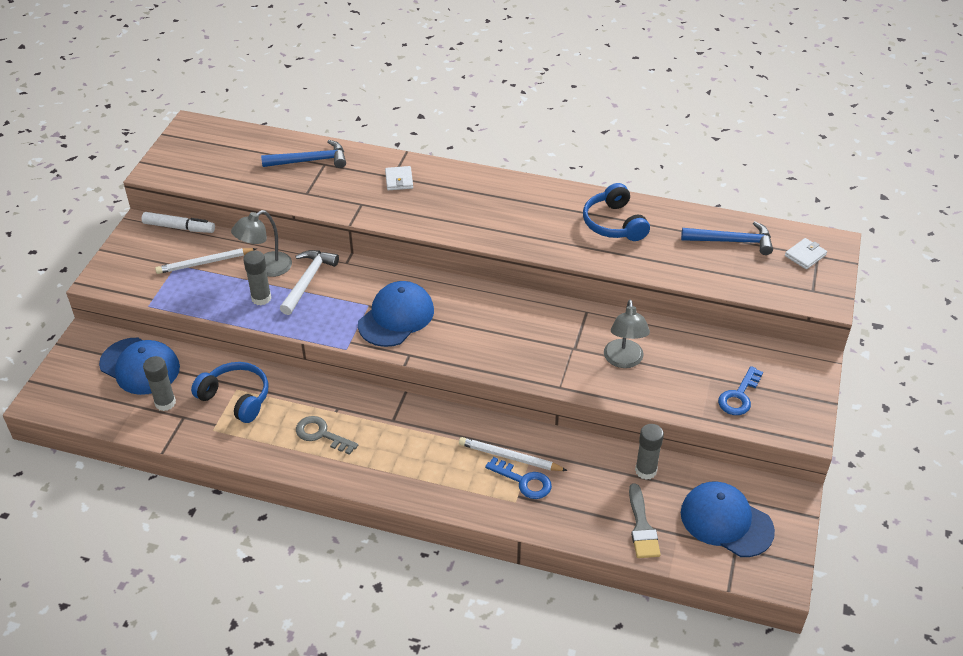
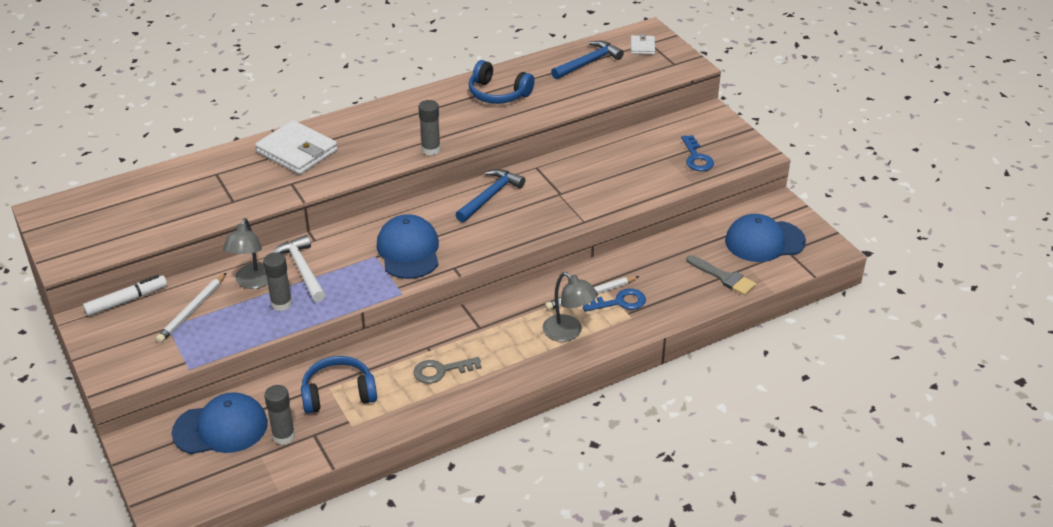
camera: 45 degrees left, 5 degrees down
blue hammer [261,140,346,168] -> blue hammer moved to [455,169,525,222]
white wallet [385,166,413,190] -> white wallet [255,120,338,175], size x2.03
grey lamp [604,300,650,368] -> grey lamp moved to [542,272,598,342]
grey glue stick [635,424,664,480] -> grey glue stick moved to [419,100,441,156]

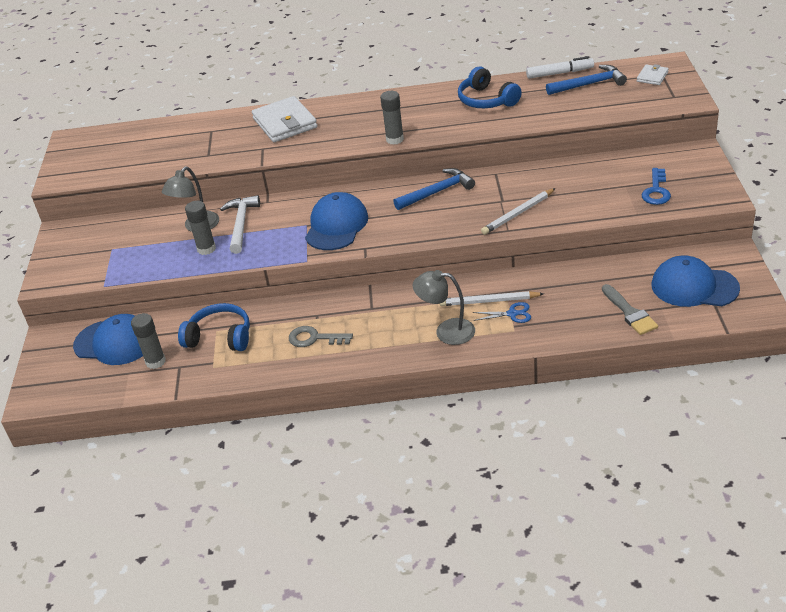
camera: 30 degrees right, 0 degrees up
white marker [83,275,167,316] -> white marker moved to [526,56,594,79]
white pencil [156,273,226,343] -> white pencil moved to [481,188,556,235]
grey lamp [542,272,598,342] -> grey lamp turned 120 degrees clockwise [413,270,475,345]
blue key [583,288,646,312] -> blue scissors [473,302,531,323]

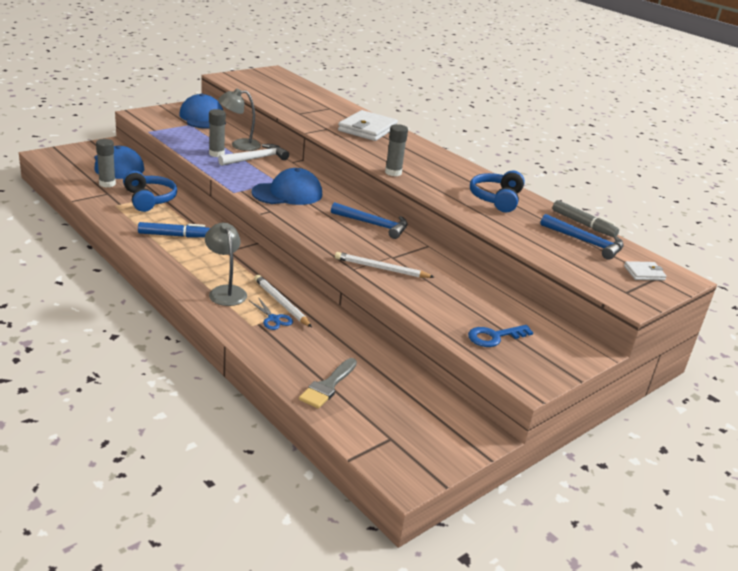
camera: 45 degrees right, 10 degrees down
grey key [289,326,353,347] -> blue marker [138,222,210,237]
white marker [526,56,594,79] -> grey marker [552,200,619,237]
blue cap [651,256,740,307] -> blue cap moved to [179,94,226,129]

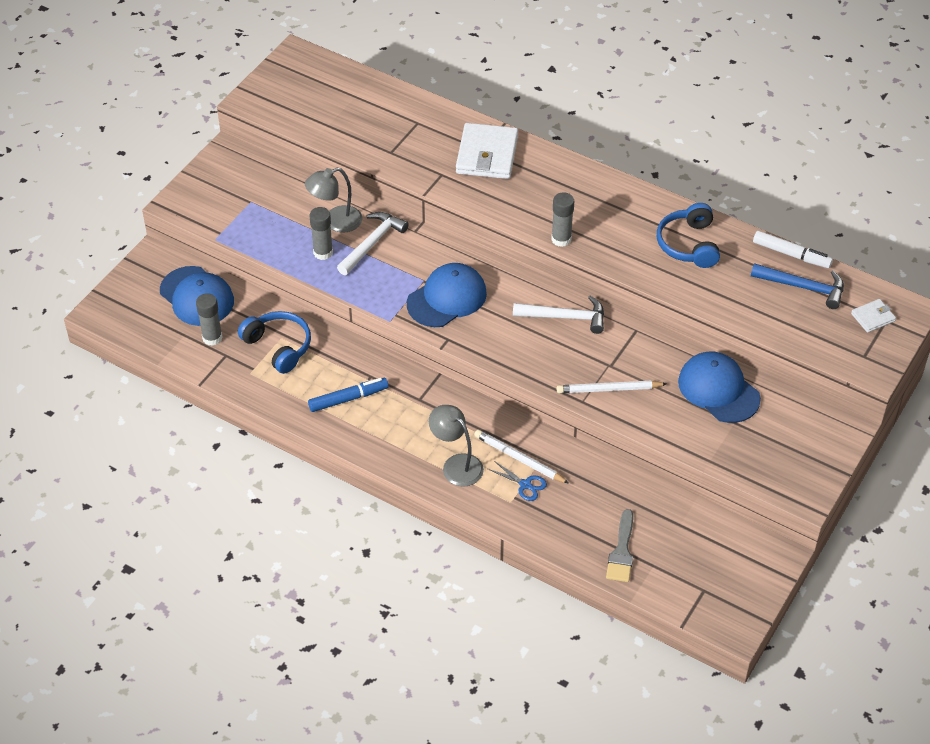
camera: 15 degrees left, 20 degrees up
blue cap [179,94,226,129] -> blue cap moved to [678,352,761,423]
blue hammer [331,202,408,239] -> white hammer [513,296,604,334]
blue key [468,325,534,347] -> none
grey marker [552,200,619,237] -> white marker [753,231,833,268]

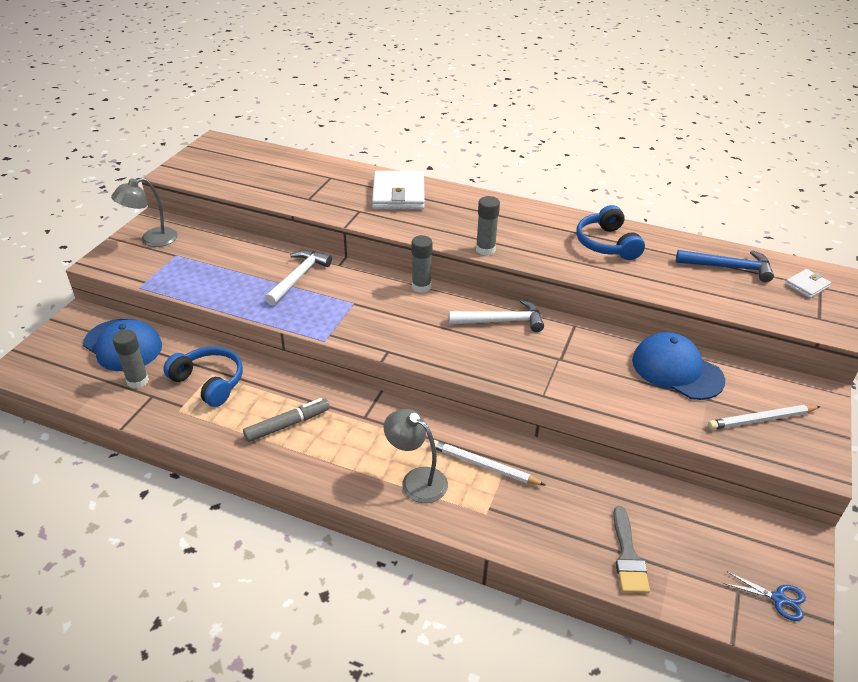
camera: 10 degrees left, 10 degrees down
grey lamp [305,168,362,232] -> grey lamp moved to [111,178,178,247]
blue marker [308,378,389,412] -> grey marker [243,398,330,442]
grey glue stick [310,207,333,260] -> grey glue stick moved to [412,235,433,293]
blue cap [407,263,487,327] -> none
blue scissors [488,462,547,501] -> blue scissors moved to [724,571,806,621]
white pencil [557,381,667,393] -> white pencil moved to [708,405,821,430]
white marker [753,231,833,268] -> none

